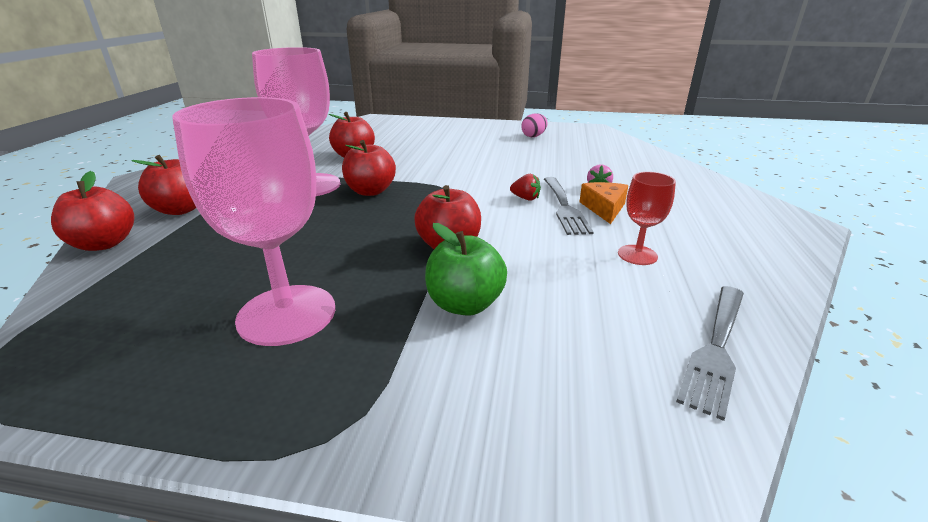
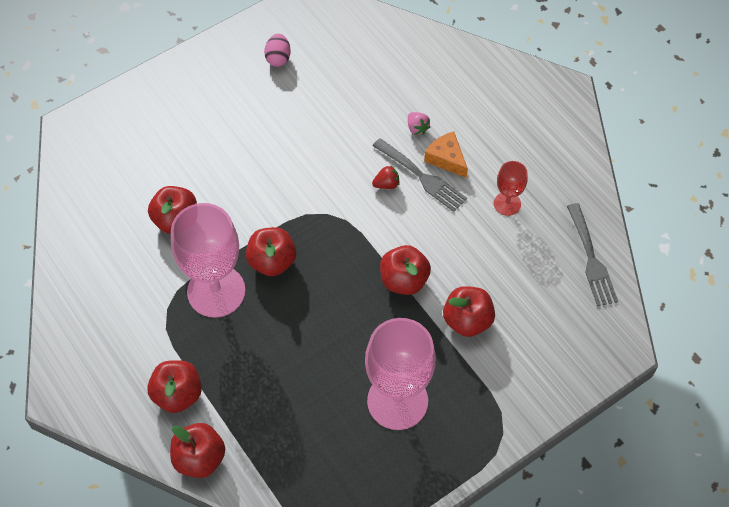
camera: 45 degrees left, 30 degrees up
green apple [425,223,507,316] -> red apple [443,286,495,337]

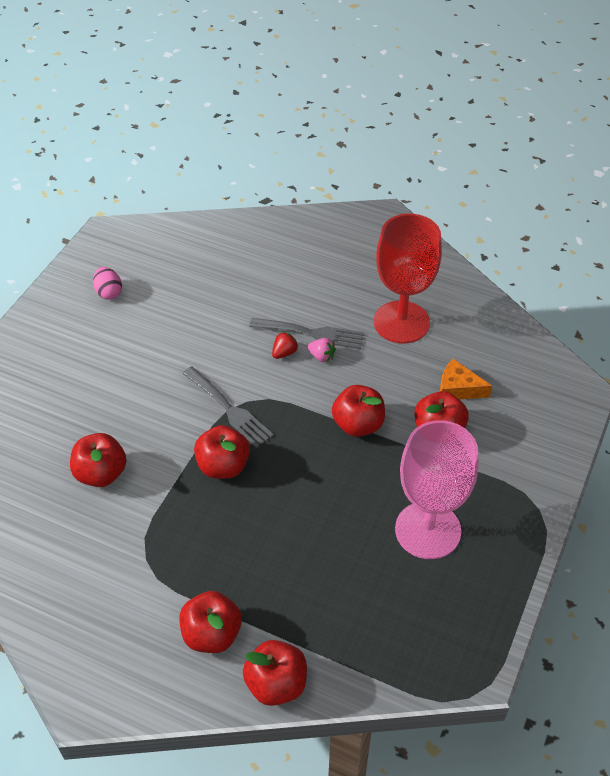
camera: 30 degrees left, 10 degrees down
pink goblet [171,203,245,318] -> none
pink strawberry [408,112,431,135] -> pink strawberry moved to [308,338,336,362]
orange cheese [424,132,468,178] -> orange cheese moved to [440,359,492,399]
red goblet [494,161,528,216] -> red goblet [374,214,442,343], size x2.04
grey fork [567,203,618,306] -> grey fork moved to [182,366,274,448]

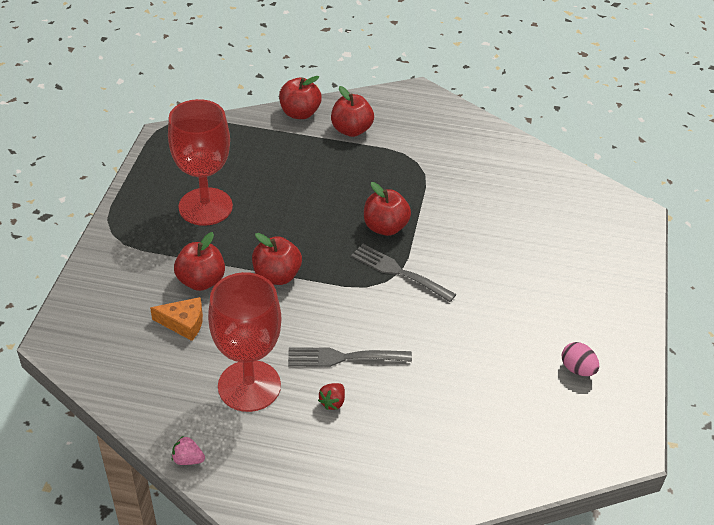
camera: 165 degrees right, 5 degrees down
red apple [70,433,126,487] -> none
red strawberry [272,332,299,359] -> red strawberry moved to [318,383,345,410]
pink strawberry [308,338,336,362] -> pink strawberry moved to [172,436,205,465]
pink goblet [395,420,479,559] -> red goblet [168,99,233,226]

